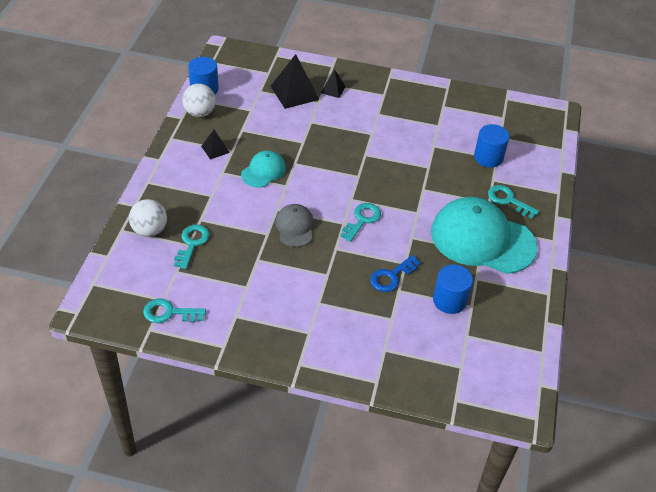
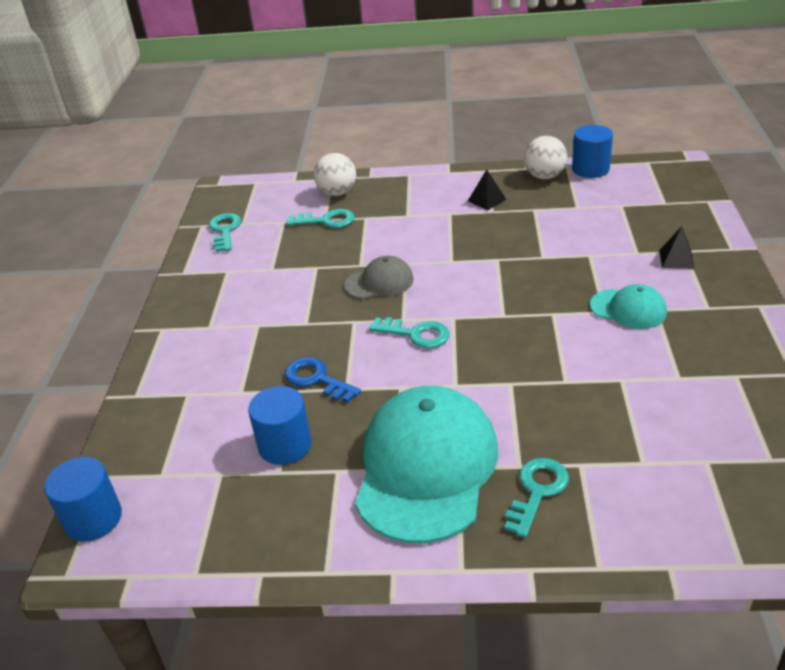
camera: 85 degrees right, 10 degrees down
turquoise cap [241,150,286,188] -> turquoise cap moved to [590,284,667,329]
black pyramid [271,54,320,109] -> none
blue cylinder [474,124,509,168] -> blue cylinder moved to [44,457,122,542]

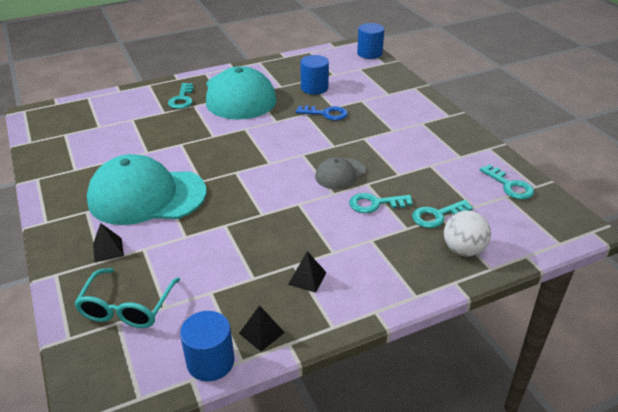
camera: 150 degrees right, 0 degrees up
turquoise key [369,317,450,348] -> turquoise key moved to [349,193,413,213]
white ball [524,136,567,179] -> black pyramid [239,305,285,351]
turquoise cap [590,284,667,329] -> turquoise cap [87,154,206,225], size x2.05
none -> turquoise glasses [74,268,180,328]

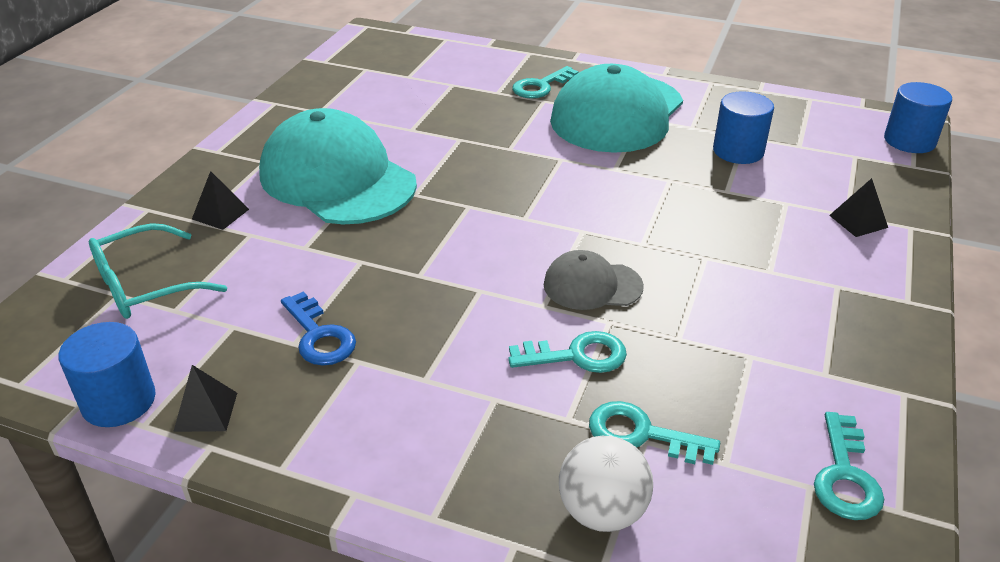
camera: 45 degrees right, 0 degrees up
black pyramid [288,251,327,293] -> black pyramid moved to [829,178,888,237]
blue key [296,105,348,120] -> blue key moved to [281,292,356,366]
turquoise key [349,193,413,213] -> turquoise key turned 135 degrees clockwise [508,331,627,373]

